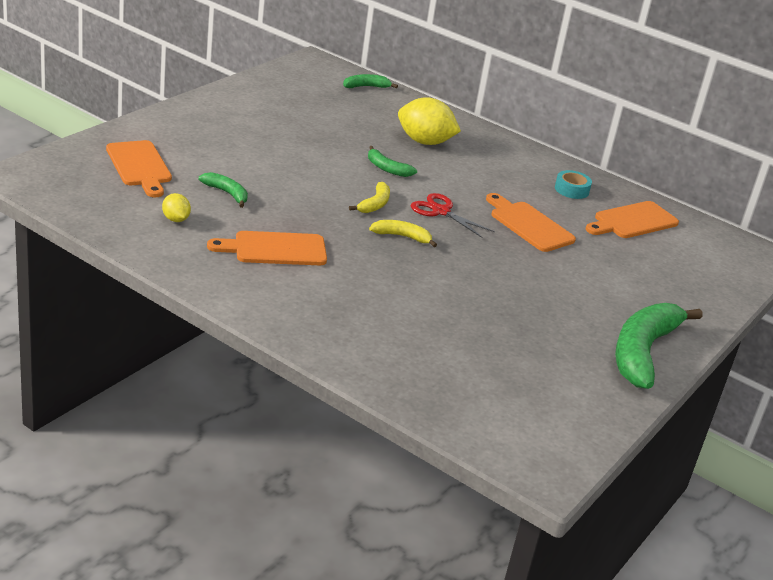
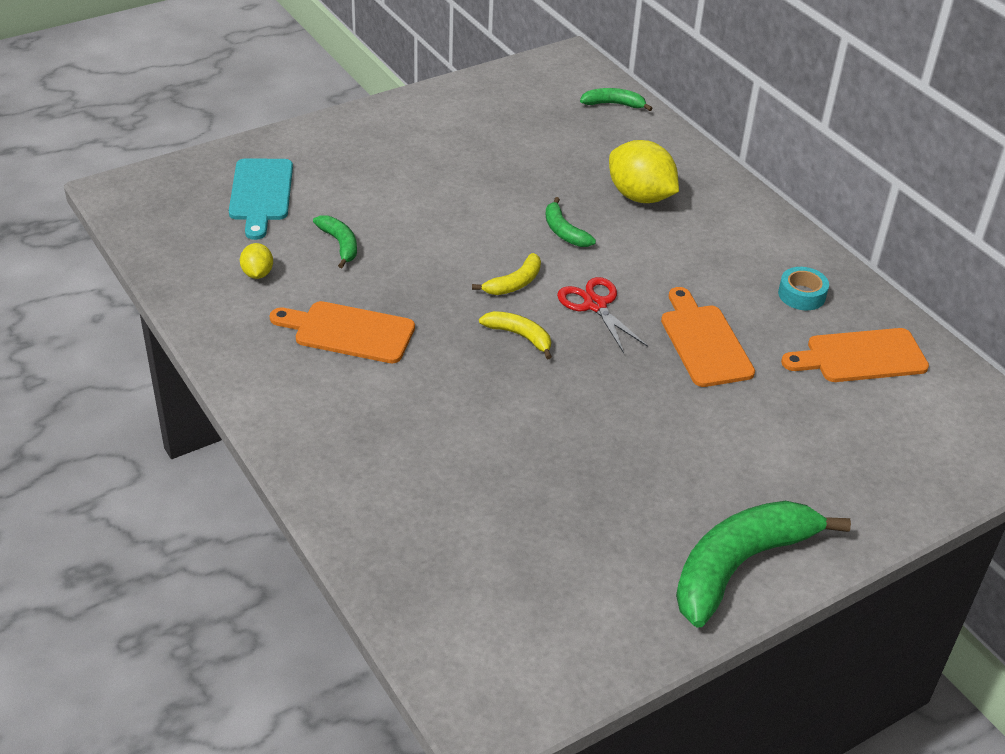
camera: 25 degrees right, 10 degrees up
orange cutting board [106,140,172,197] -> turquoise cutting board [229,158,293,240]

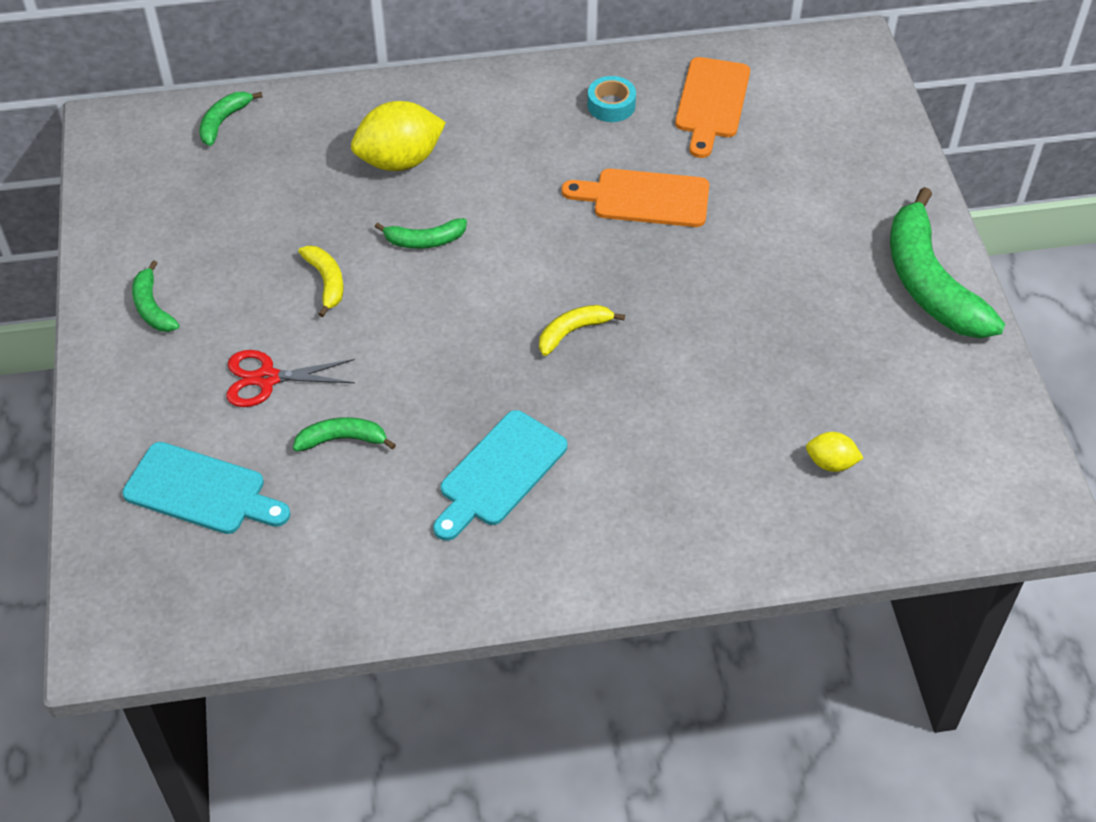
camera: 65 degrees left, 10 degrees up
yellow lemon [240,243,273,279] -> yellow lemon moved to [806,432,863,472]
orange cutting board [270,301,415,363] -> turquoise cutting board [433,410,567,541]
yellow banana [472,253,541,295] -> yellow banana moved to [298,245,344,317]
red scissors [557,277,648,353] -> red scissors moved to [227,350,355,407]
none -> green banana [132,260,180,332]

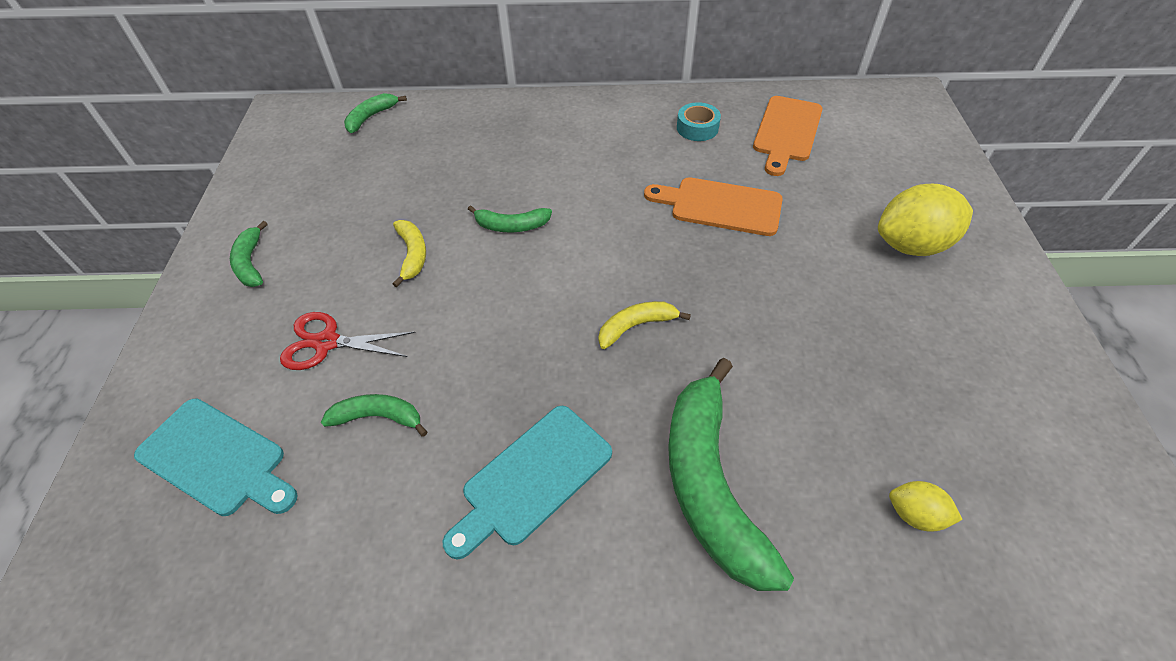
camera: 10 degrees right, 0 degrees up
yellow lemon [351,101,446,171] -> yellow lemon moved to [878,184,973,256]
green banana [890,187,1005,338] -> green banana moved to [668,358,794,591]

